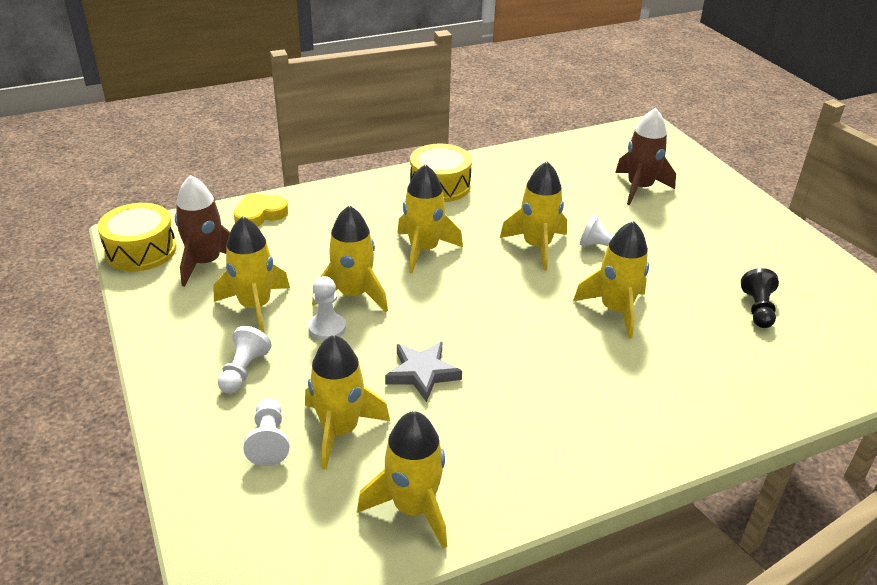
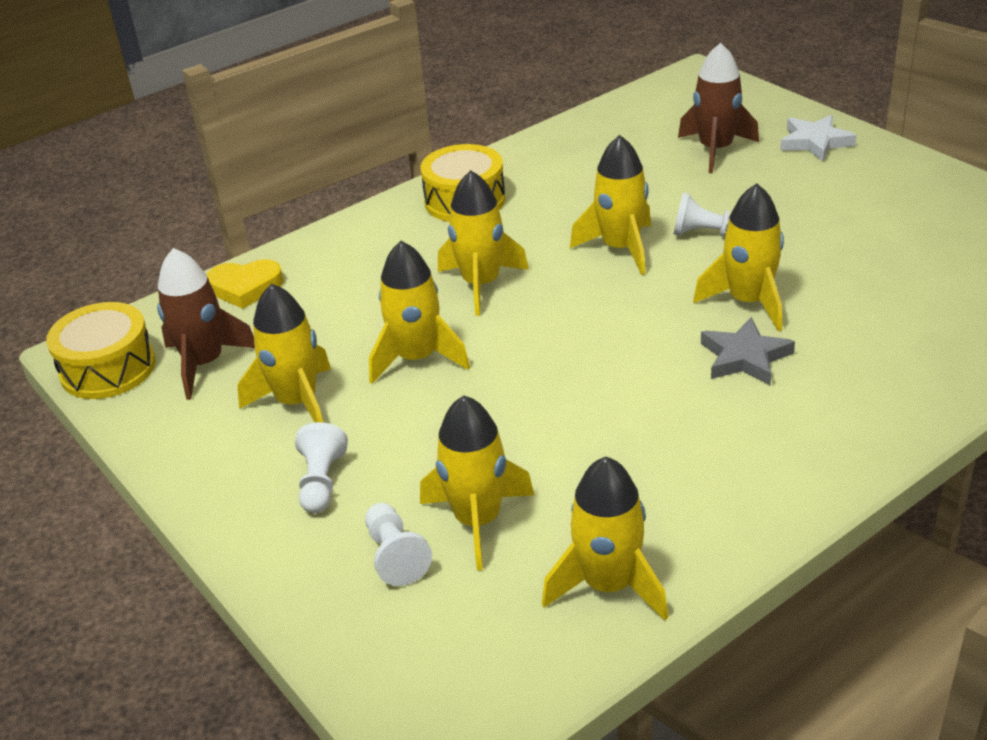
camera: 10 degrees left, 0 degrees up
yellow heart [234,193,288,227] -> yellow heart turned 135 degrees counterclockwise [207,259,283,309]
white pawn [308,276,346,341] -> none
grey star [385,342,462,402] -> grey star moved to [701,317,795,385]
black pawn [741,268,779,328] -> none
none -> white star [780,115,857,161]

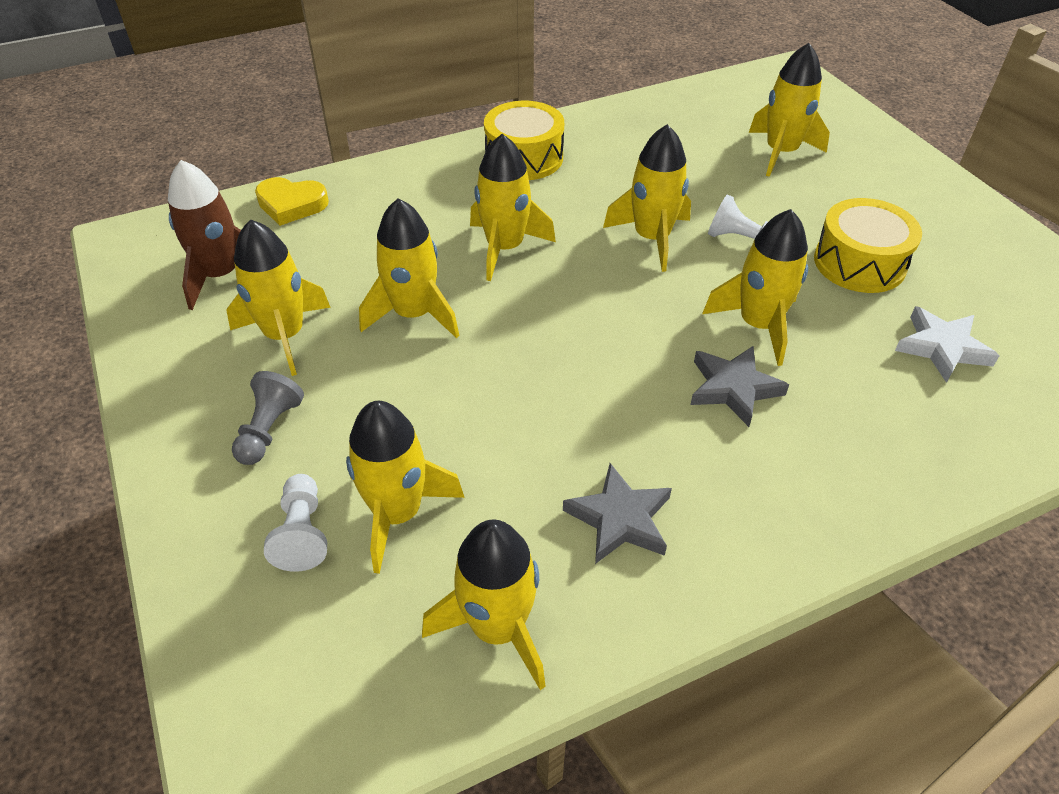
camera: 10 degrees right, 10 degrees up
yellow drum [46,302,156,399] -> yellow drum moved to [814,198,922,293]
white pawn [295,422,348,513] -> grey pawn [232,371,304,465]
brown rocket [678,43,759,173] -> yellow rocket [749,43,830,177]
white star [780,115,857,161] -> white star moved to [895,306,1000,383]
none -> grey star [563,463,672,564]

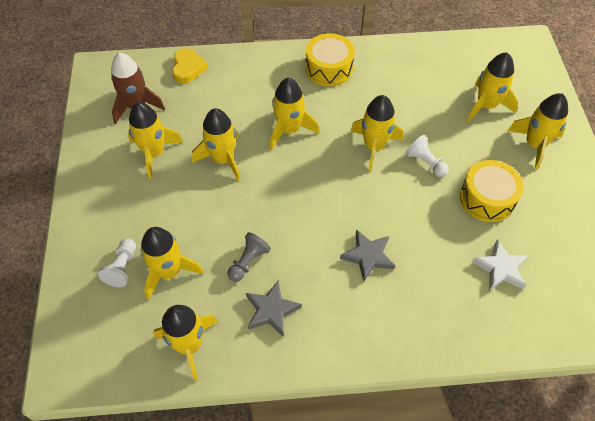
camera: 20 degrees right, 10 degrees up
grey pawn [232,371,304,465] -> grey pawn moved to [227,232,271,282]
yellow heart [255,177,329,226] -> yellow heart turned 120 degrees counterclockwise [172,48,208,84]
yellow rocket [702,209,808,366] -> yellow rocket moved to [508,93,568,170]

